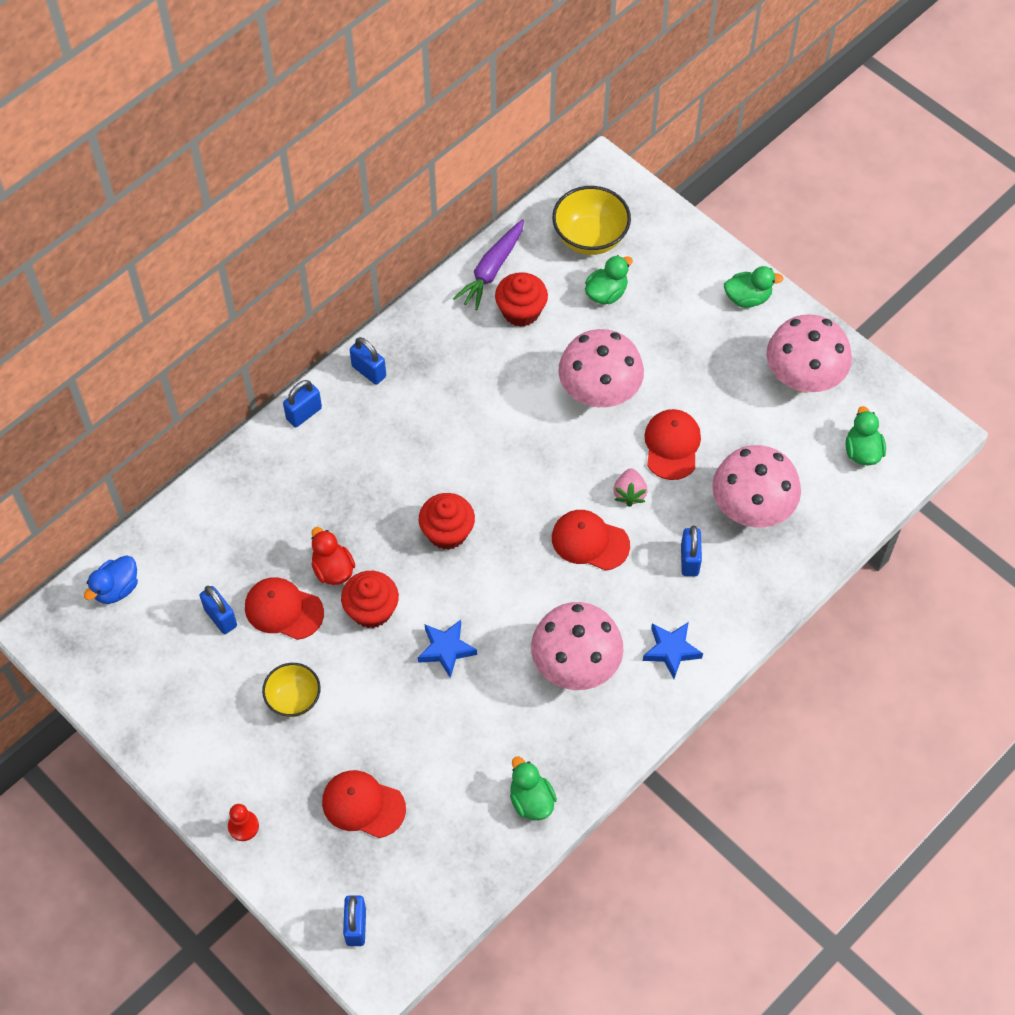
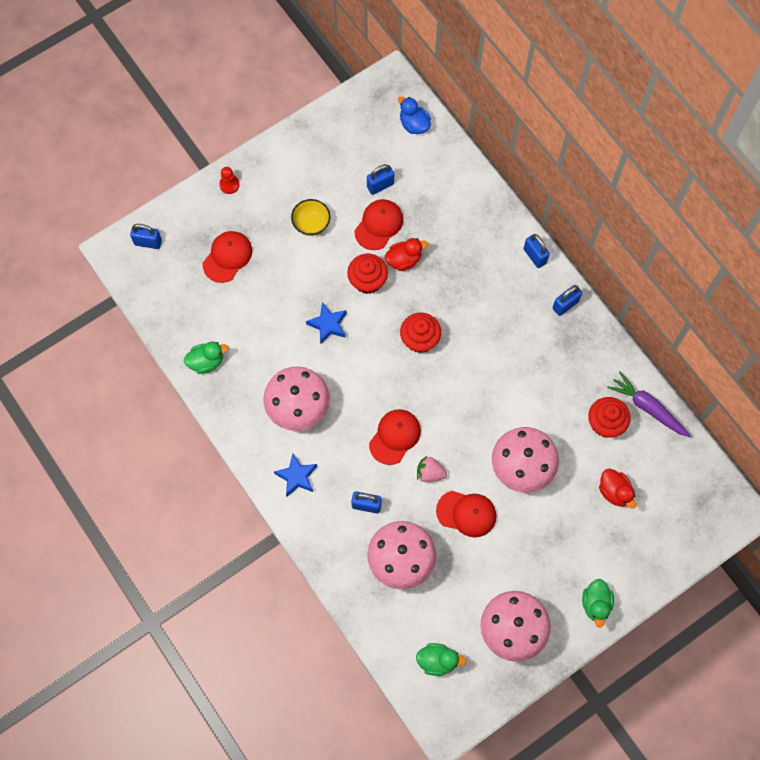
camera: 100 degrees right, 10 degrees up
yellow bowl [552,186,631,255] -> none
green duck [585,255,633,304] -> red duck [599,468,636,509]

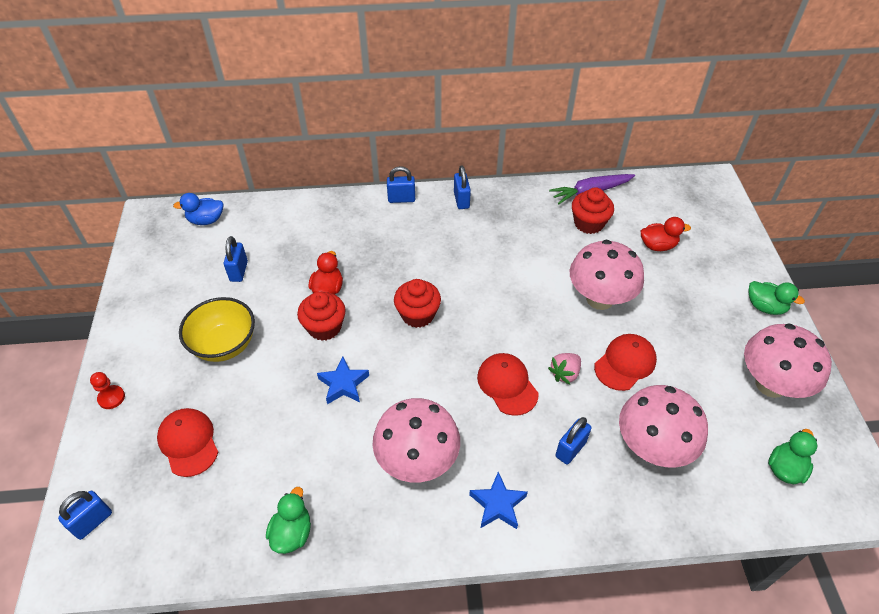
camera: 60 degrees left, 20 degrees down
yellow bowl [291,199,330,236] -> yellow bowl [179,297,255,362], size x1.53
red cap [354,199,403,250] -> none

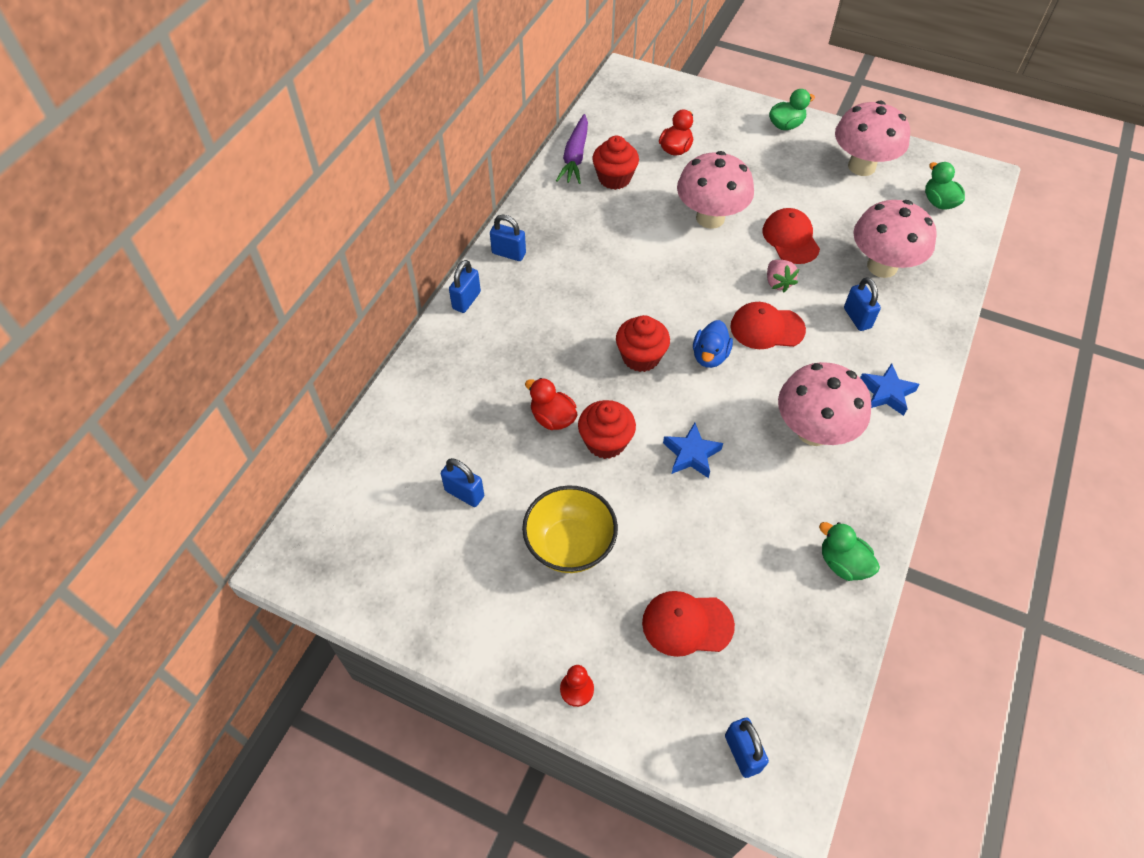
camera: 60 degrees left, 5 degrees up
blue duck [173,193,223,225] -> blue duck moved to [693,320,733,368]

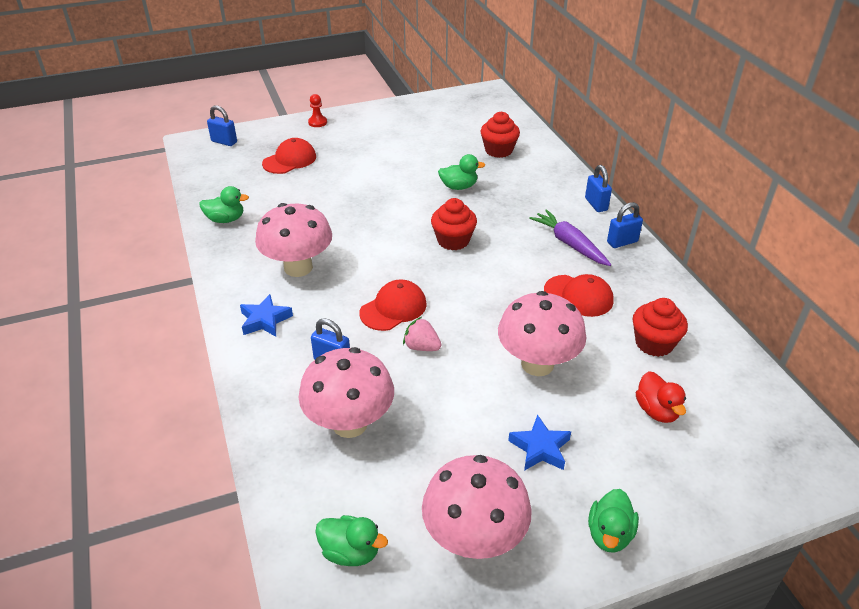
camera: 135 degrees right, 15 degrees down
blue padlock [441,458,484,507] -> none
yellow bowl [522,485,618,573] -> none
red duck [525,378,577,430] -> green duck [438,154,485,190]
purple carrot [556,114,588,184] -> purple carrot moved to [529,209,611,266]
red cupcake [578,400,636,459] -> red cupcake moved to [481,112,520,158]
blue star [663,423,723,478] -> blue star moved to [508,415,571,471]
blue duck [693,320,733,368] -> none
red cap [762,208,820,264] -> red cap moved to [544,274,614,317]

